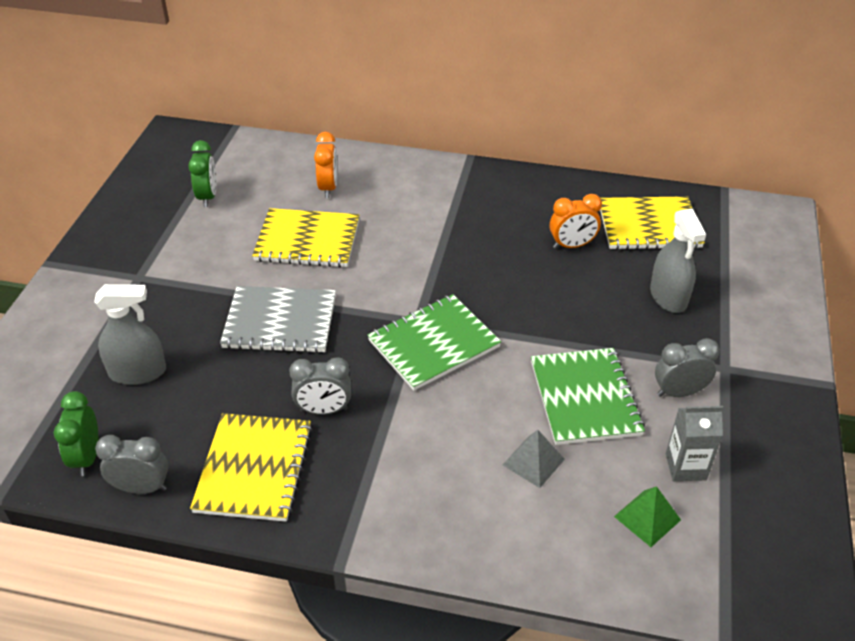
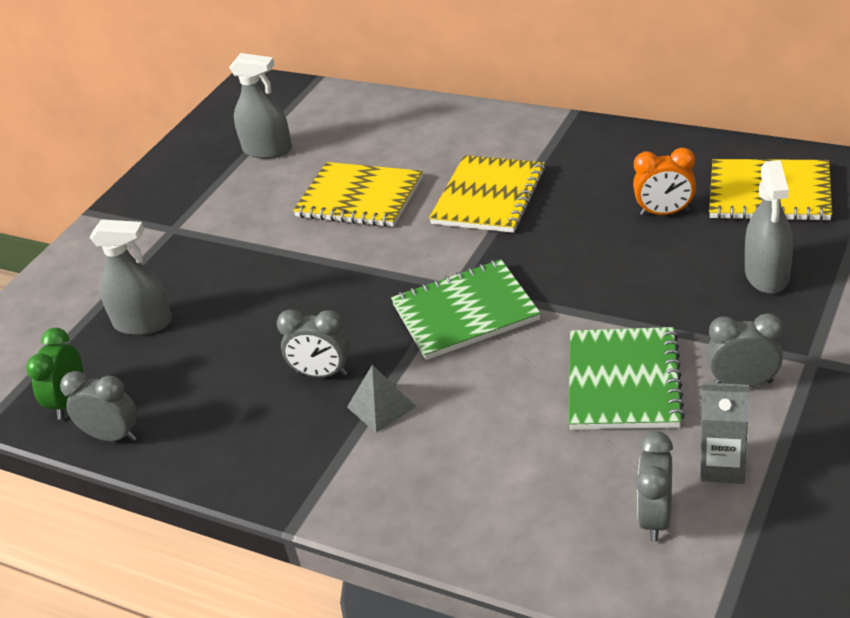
camera: 20 degrees right, 5 degrees down
green clock [188,140,216,207] -> grey spray bottle [229,53,292,159]
yellow notebook [190,413,312,522] -> yellow notebook moved to [429,155,546,233]
grey notebook [220,286,336,353] -> none
orange clock [314,132,337,198] -> none
grey pyramid [503,430,565,488] -> grey pyramid moved to [347,365,417,433]
green pyramid [614,486,681,547] -> grey clock [636,431,673,542]

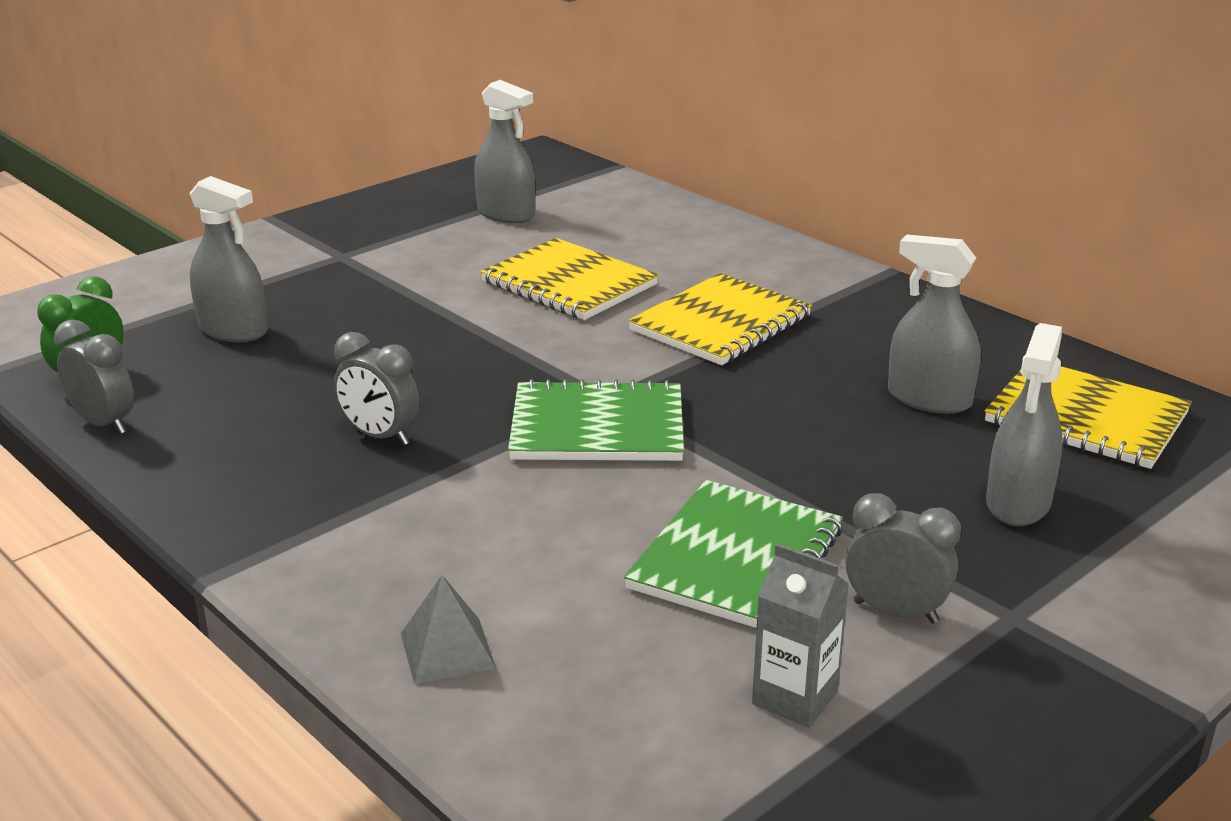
camera: 15 degrees right, 10 degrees down
grey pyramid [347,365,417,433] -> grey pyramid moved to [401,575,496,684]
orange clock [633,148,696,216] -> grey spray bottle [888,235,981,414]
grey clock [636,431,673,542] -> none

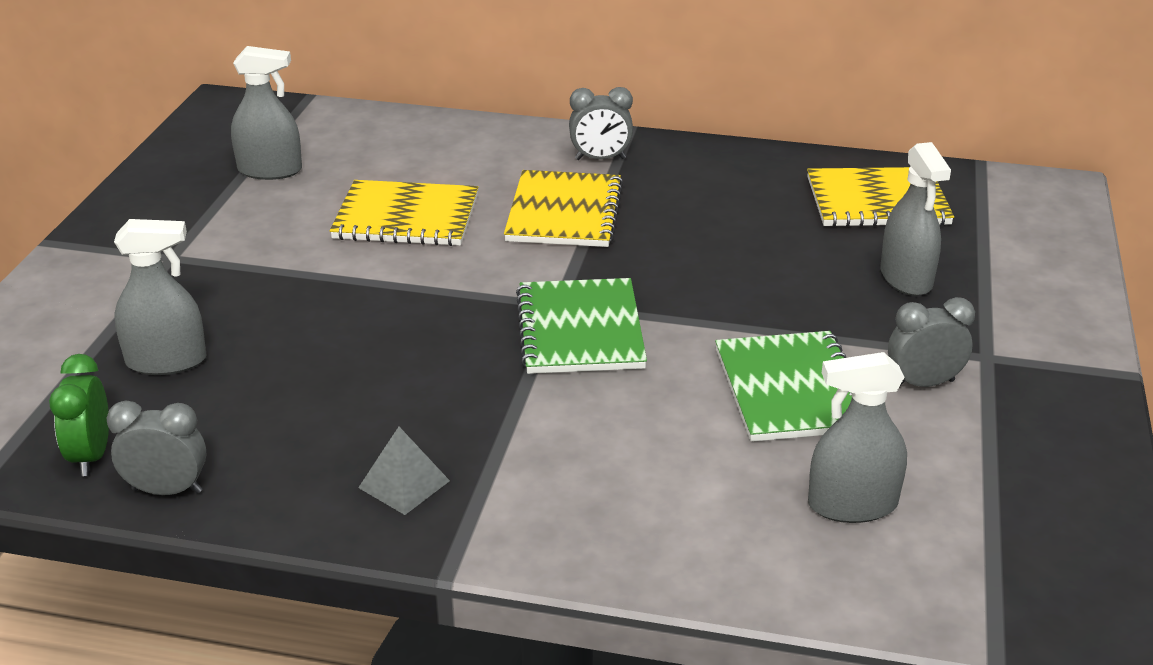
camera: 35 degrees left, 5 degrees up
grey clock [334,332,420,446] -> grey clock moved to [569,87,633,160]
grey pyramid [401,575,496,684] -> grey pyramid moved to [358,427,450,515]
green notebook [508,379,684,461] -> green notebook turned 60 degrees counterclockwise [516,278,647,374]
grey carton [752,543,849,727] -> none
grey spray bottle [888,235,981,414] -> grey spray bottle moved to [808,352,907,523]

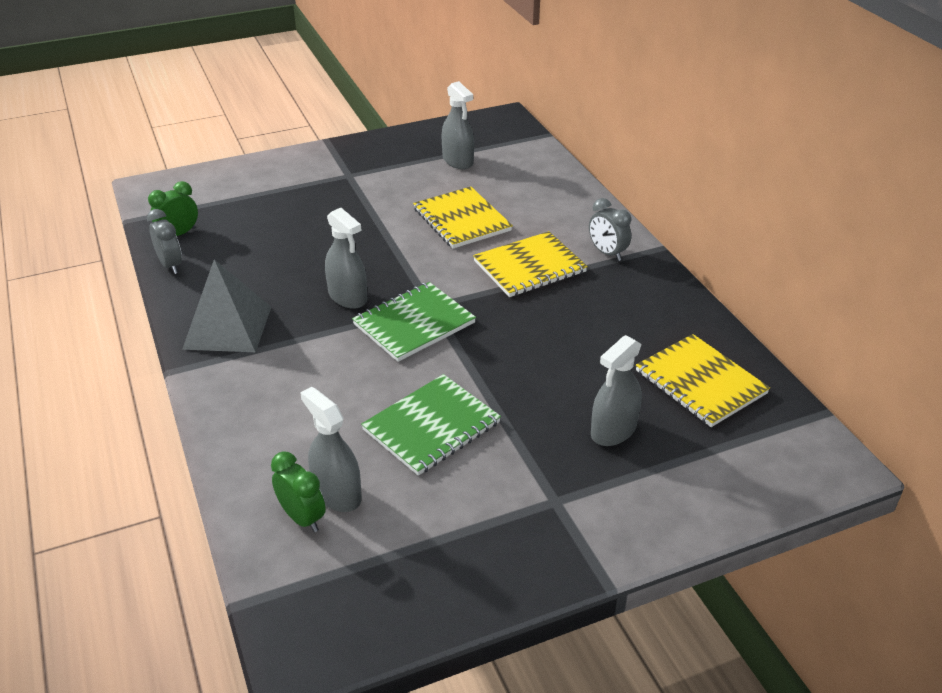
camera: 55 degrees right, 5 degrees up
grey spray bottle [114,219,207,375] -> grey spray bottle moved to [325,208,367,309]
grey pyramid [358,427,450,515] -> grey pyramid [182,259,271,352], size x1.94
grey clock [888,297,975,387] -> none
none -> green clock [271,451,326,532]

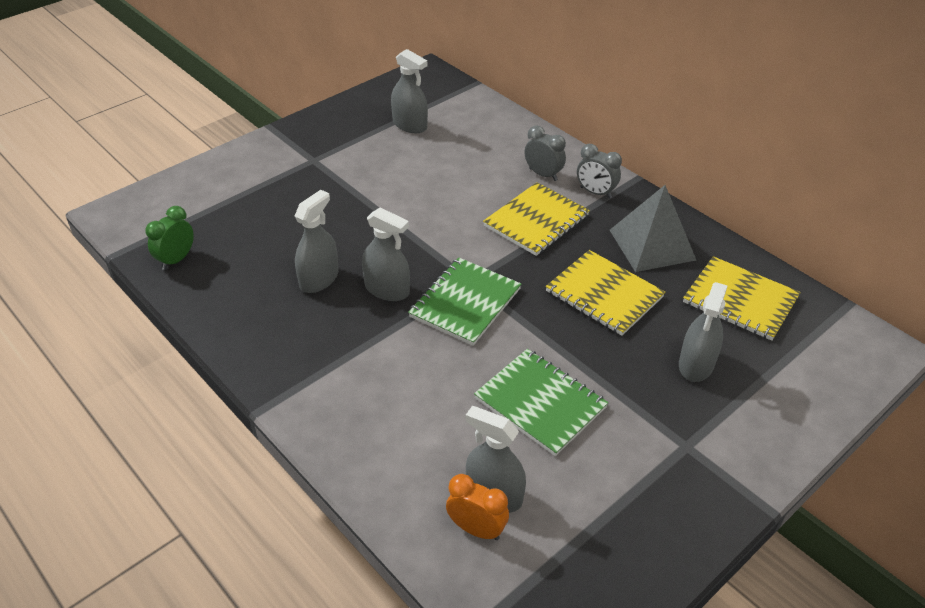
camera: 20 degrees left, 5 degrees up
grey clock [147,209,182,274] -> grey clock moved to [524,125,566,181]
grey pyramid [182,259,271,352] -> grey pyramid moved to [610,185,696,272]
green clock [271,451,326,532] -> orange clock [446,474,509,540]
green notebook [361,374,501,476] -> green notebook turned 75 degrees counterclockwise [474,349,609,456]
yellow notebook [413,187,513,249] -> yellow notebook moved to [546,250,665,336]
none -> grey spray bottle [295,190,339,293]

